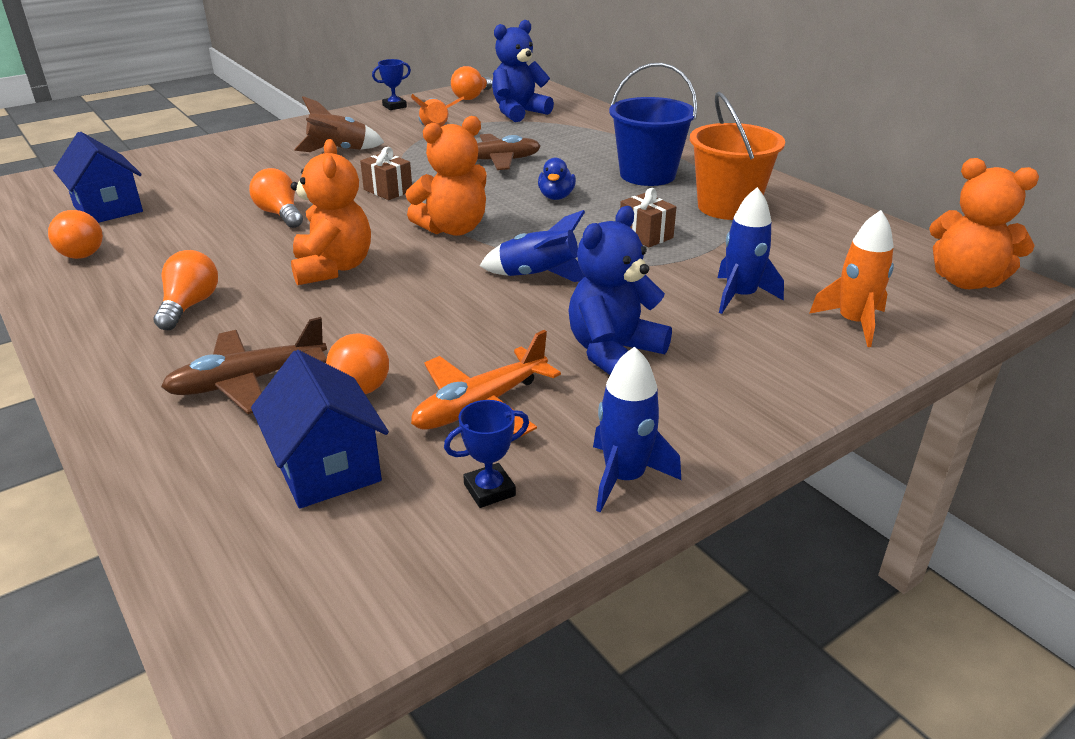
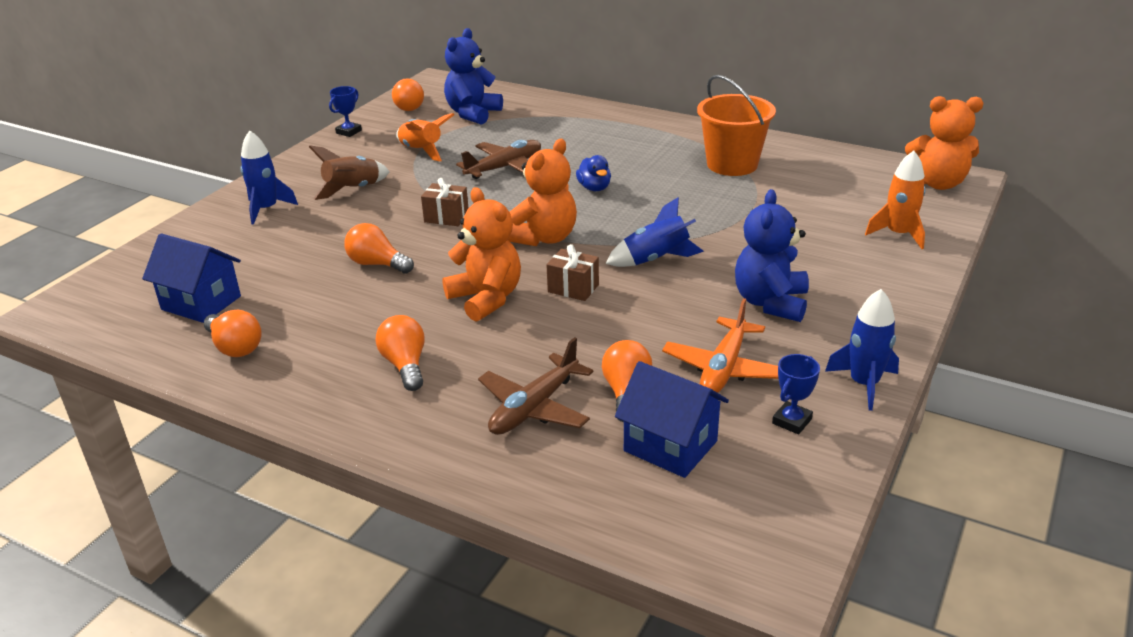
camera: 25 degrees left, 0 degrees up
blue bucket [609,63,697,186] -> none
brown gift [620,188,676,248] -> brown gift moved to [547,244,599,301]
blue rocket [718,187,784,314] -> blue rocket moved to [240,130,298,224]

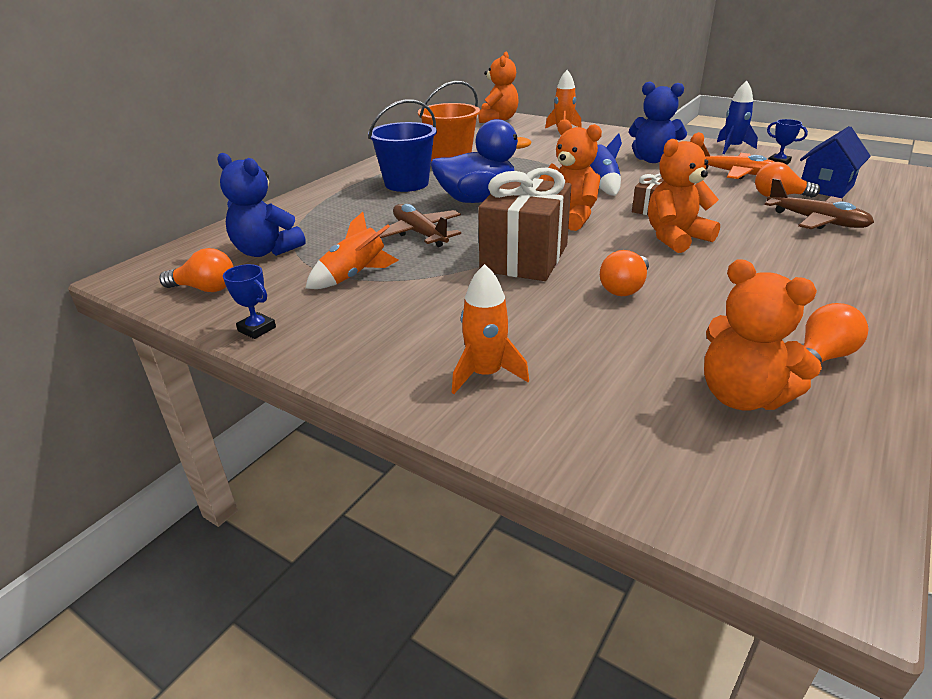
camera: 85 degrees left, 0 degrees up
blue house [142,233,241,323] -> orange teddy bear [704,259,822,411]
blue rocket [240,130,298,224] -> orange rocket [452,264,529,394]
brown rocket [309,146,390,200] -> none
orange light bulb [376,315,425,391] -> none
brown gift [421,178,468,226] -> brown gift [478,167,571,281], size x2.17
blue duck [576,155,611,191] -> blue duck [431,119,531,203], size x2.13
none -> blue bucket [368,99,437,192]

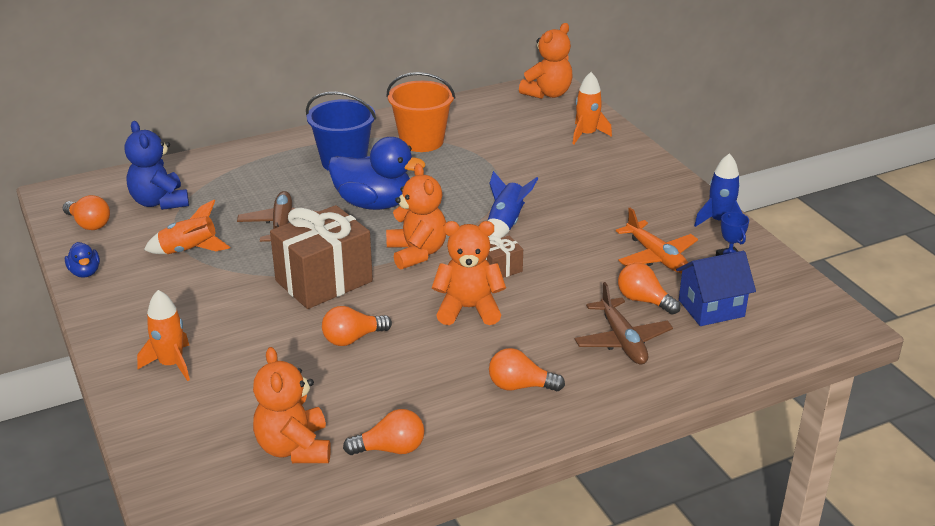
camera: 30 degrees right, 0 degrees up
blue trophy [223,264,276,339] -> blue duck [65,242,100,278]
blue teddy bear [629,81,687,163] -> none
none -> orange light bulb [489,348,565,391]

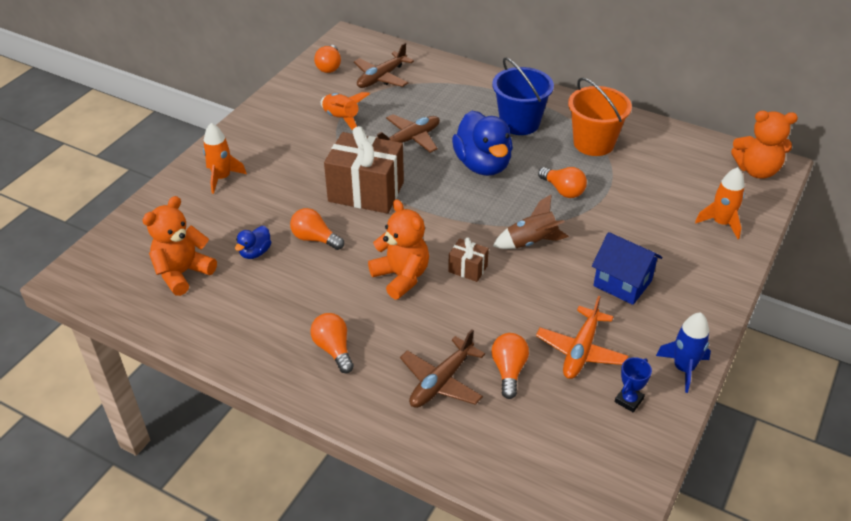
camera: 55 degrees right, 10 degrees up
blue duck [65,242,100,278] -> blue duck moved to [235,226,271,259]
blue teddy bear [125,121,189,210] -> brown plane [354,43,414,88]
orange light bulb [343,409,424,455] -> orange light bulb moved to [538,167,587,198]
orange teddy bear [386,164,446,270] -> none
blue rocket [488,171,538,238] -> brown rocket [493,195,569,249]
blue house [676,251,756,326] -> blue house moved to [592,232,663,305]

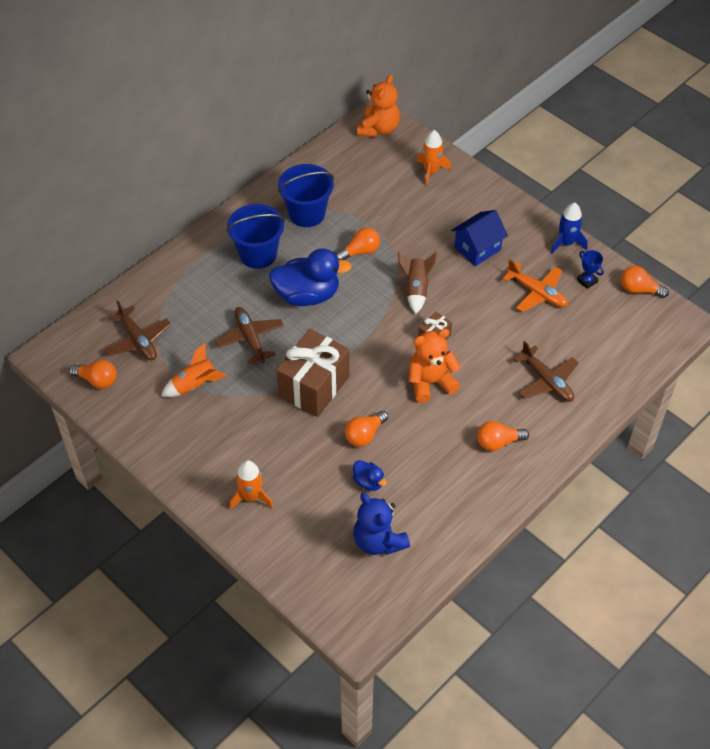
camera: 75 degrees left, 10 degrees up
orange teddy bear [142,196,217,296] -> blue teddy bear [353,493,410,555]
orange light bulb [491,333,529,399] -> orange light bulb moved to [621,266,669,298]
orange bucket [568,78,632,156] -> blue bucket [278,164,334,227]

